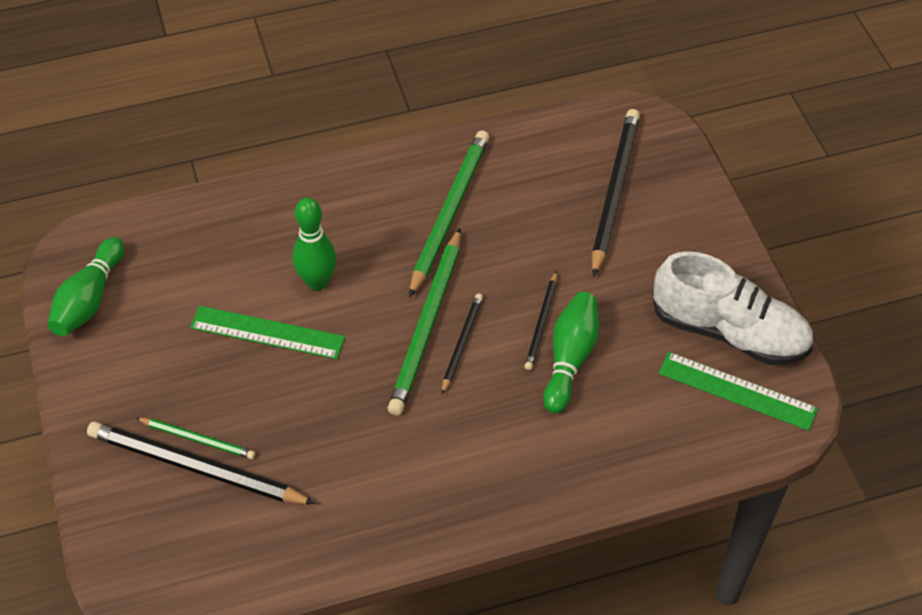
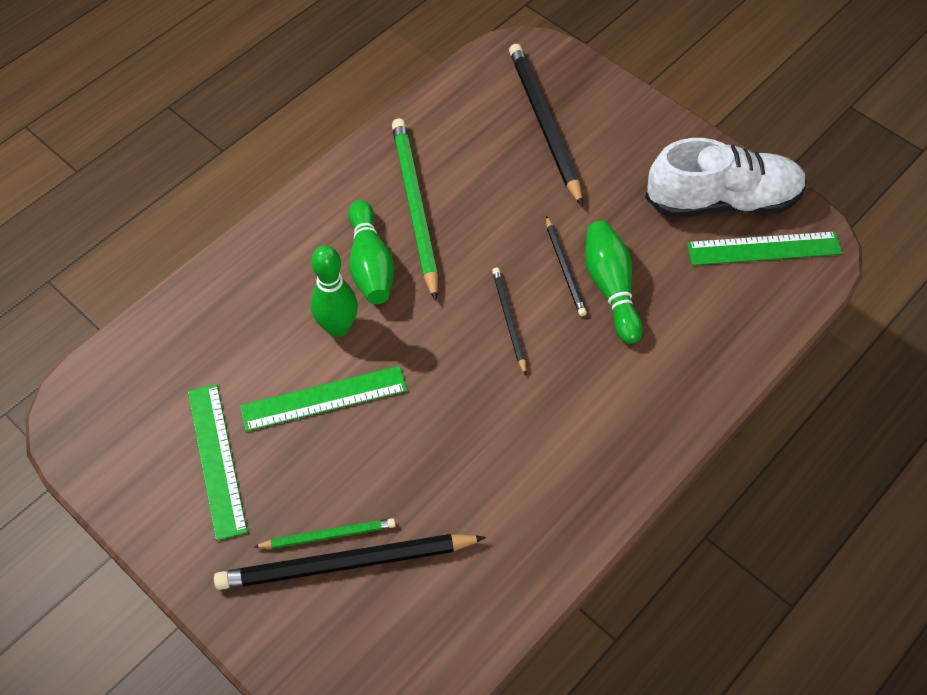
camera: 30 degrees left, 5 degrees up
green bowling pin [48,237,125,336] -> green bowling pin moved to [348,200,394,304]
green pencil [388,228,461,415] -> none
none -> green ruler [188,384,248,541]

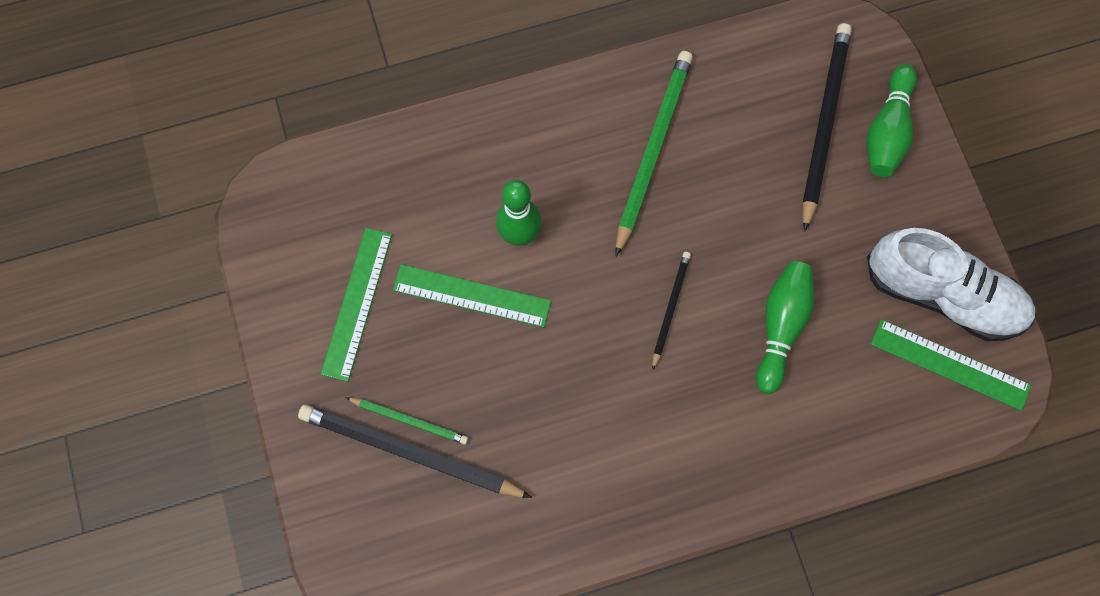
camera: 30 degrees right, 15 degrees up
green bowling pin [348,200,394,304] -> green bowling pin moved to [866,64,917,177]
black pencil [546,216,587,316] -> none

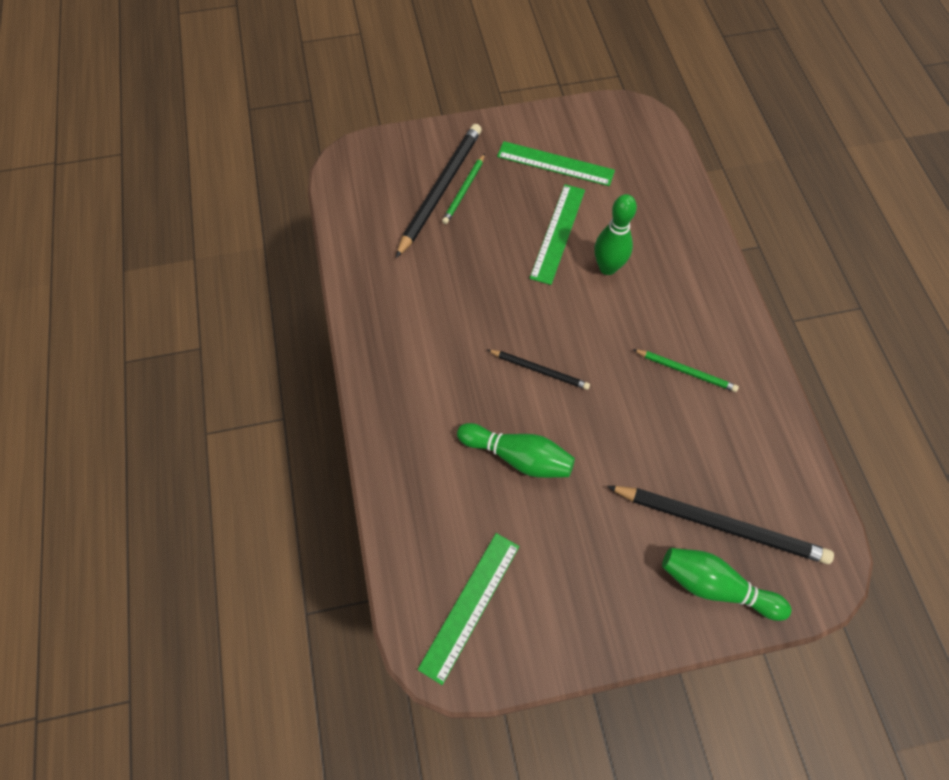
camera: 95 degrees right, 10 degrees down
green pencil [616,51,693,256] -> green pencil [633,349,739,392], size x0.53
white shoe [867,228,1035,341] -> none

